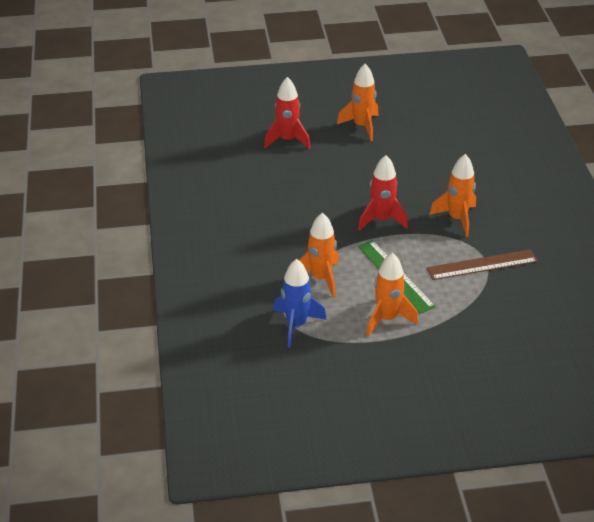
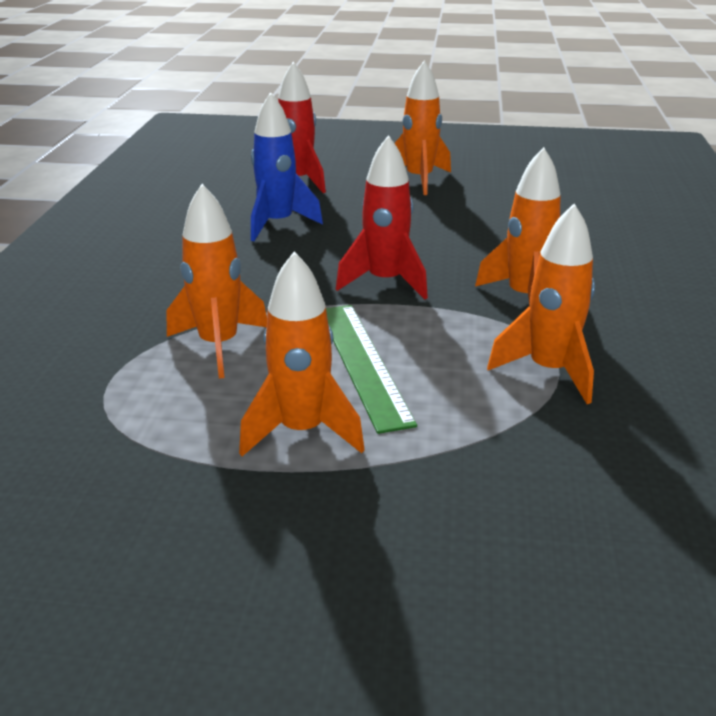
camera: 15 degrees right, 10 degrees down
blue rocket [273,259,327,348] -> blue rocket moved to [251,92,323,241]
brown ruler [427,249,538,280] -> orange rocket [487,204,595,404]

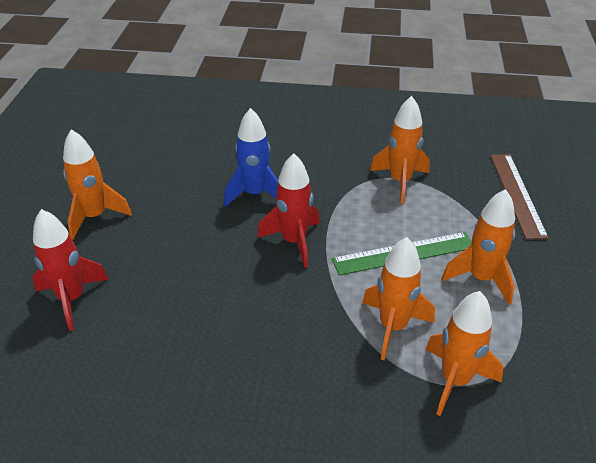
camera: 90 degrees left, 10 degrees up
blue rocket [251,92,323,241] -> blue rocket moved to [224,108,278,207]
orange rocket [475,147,561,306] -> orange rocket moved to [426,291,503,416]
none -> brown ruler [490,154,549,240]

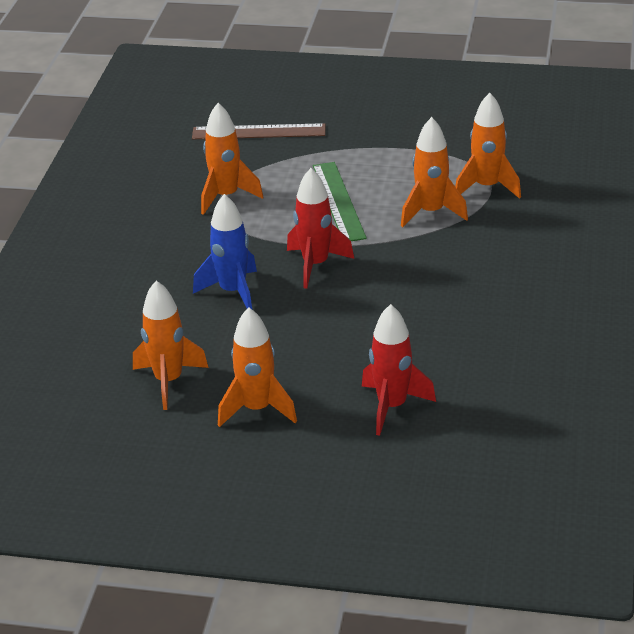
camera: 85 degrees left, 5 degrees down
orange rocket [442,189,515,305] -> orange rocket moved to [133,281,209,410]

